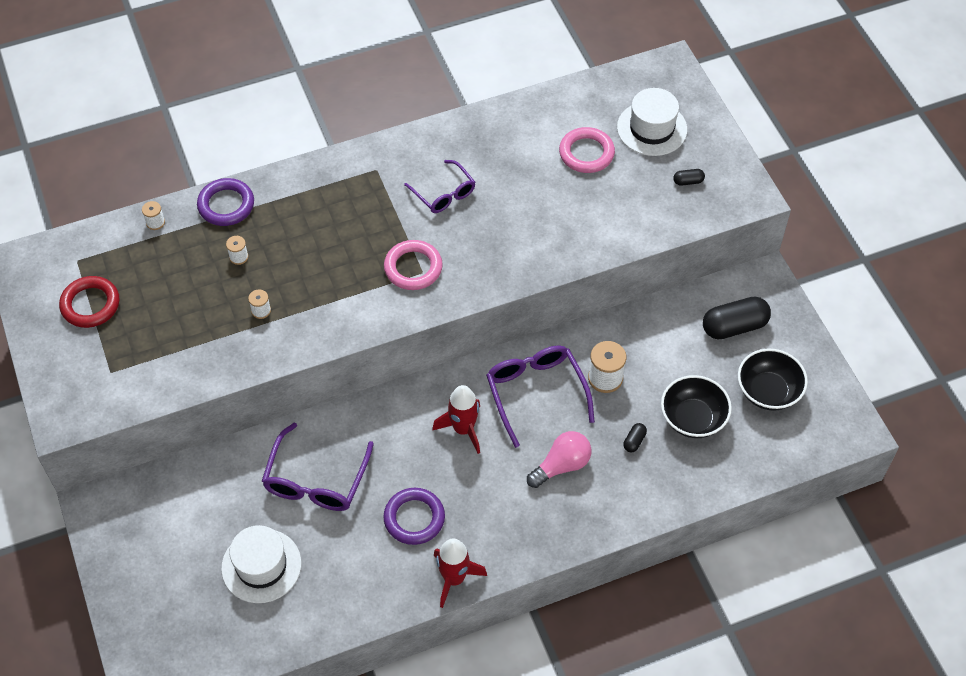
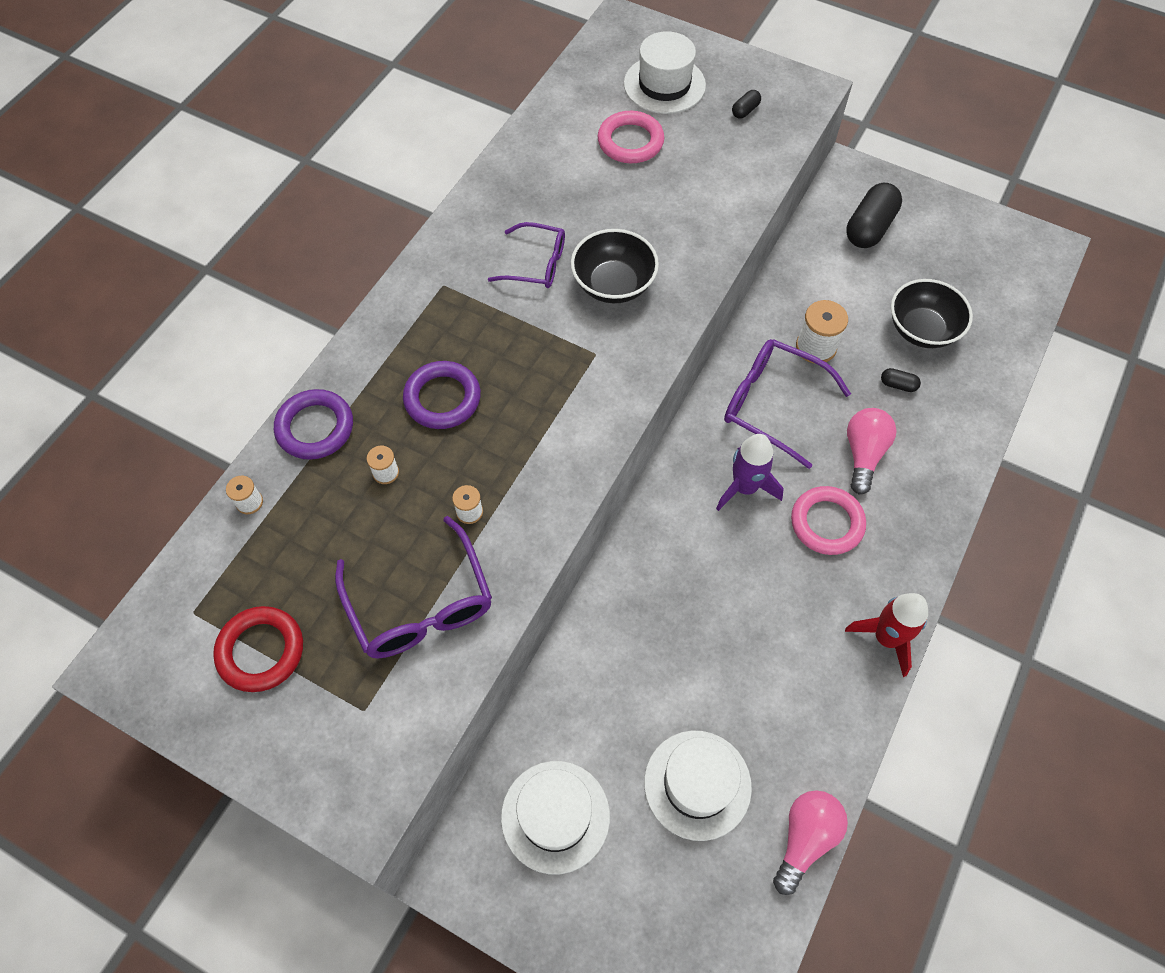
camera: 40 degrees left, 5 degrees up
purple glasses [262,423,374,511] -> purple glasses moved to [335,516,492,659]
purple ring [383,488,445,545] -> purple ring moved to [403,361,481,429]
pink ring [384,240,443,290] -> pink ring moved to [791,486,866,555]
red rocket [432,385,480,454] -> purple rocket [716,434,784,511]
black capsule [623,423,647,452] -> black capsule turned 60 degrees counterclockwise [881,368,921,392]
black bowl [738,349,808,411] -> black bowl moved to [571,229,659,303]
none -> white hat [501,761,610,875]
none -> pink light bulb [773,790,848,895]

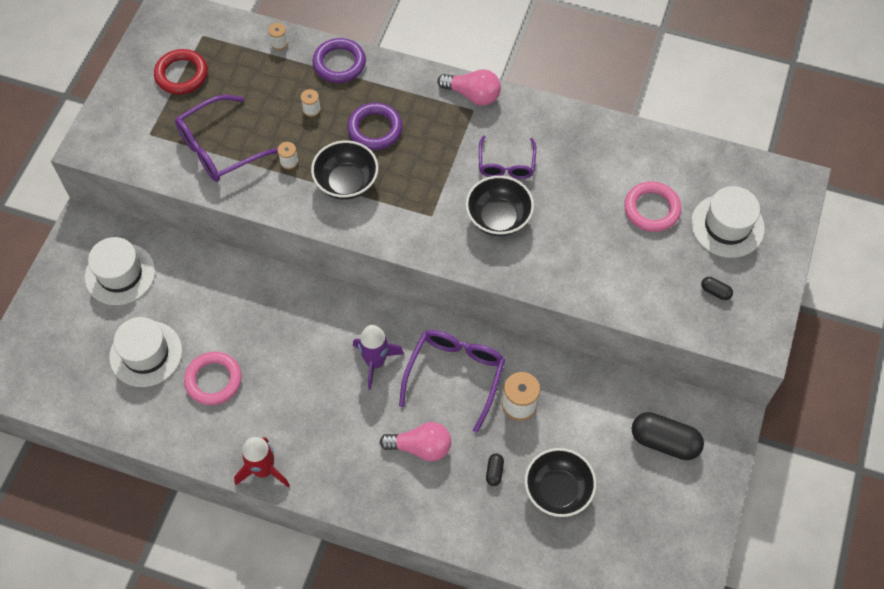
camera: 80 degrees right, 0 degrees up
pink light bulb [773,790,848,895] -> pink light bulb moved to [437,69,501,106]
pink ring [791,486,866,555] -> pink ring moved to [184,352,242,405]
none -> black bowl [311,140,378,200]

